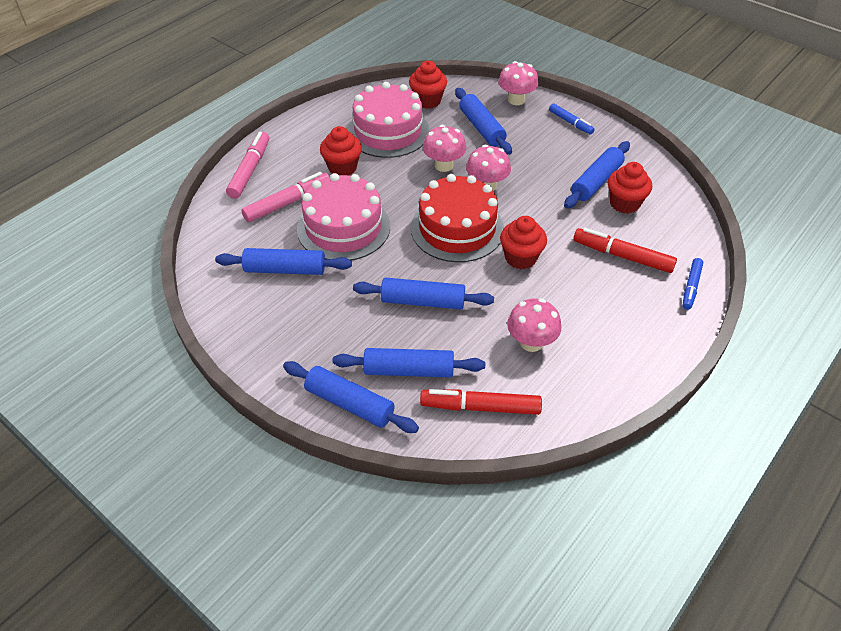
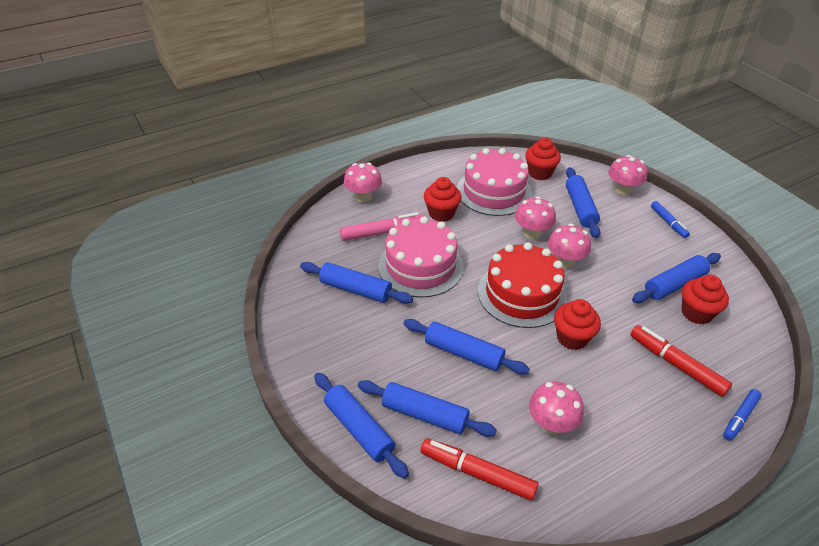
camera: 20 degrees right, 5 degrees down
pink marker [226,132,269,199] -> pink mushroom [344,162,382,203]

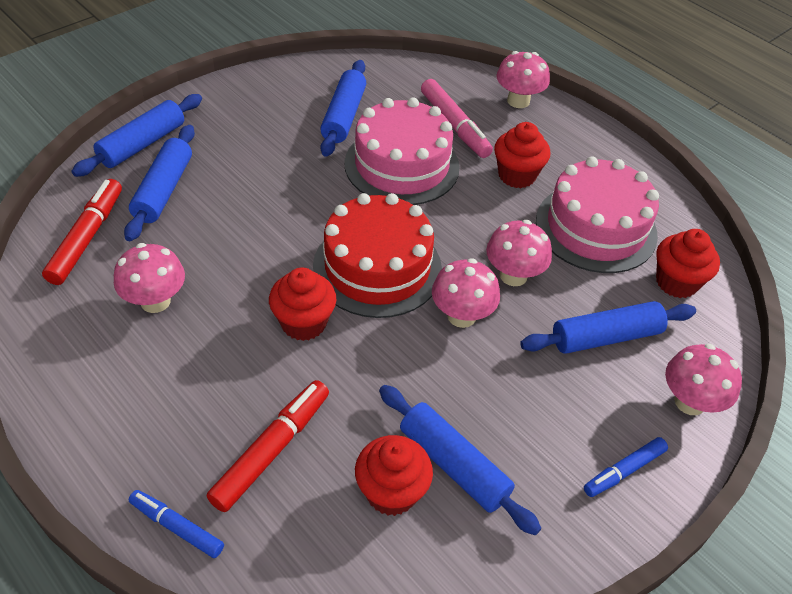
camera: 75 degrees right, 5 degrees up
blue rolling pin [404,319,530,375] -> none

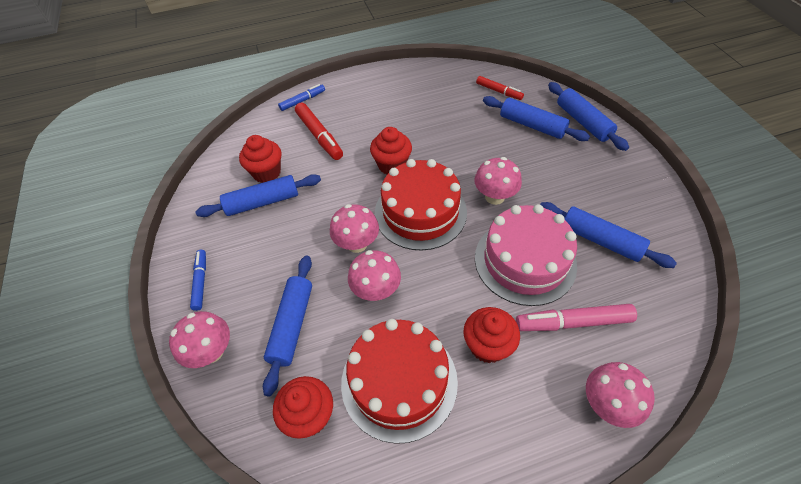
camera: 120 degrees right, 5 degrees up
red marker [42,179,122,285] -> red marker [476,76,524,100], size x0.63
pink mushroom [114,243,185,313] -> pink mushroom moved to [474,157,522,205]
pink cake [536,156,659,273] -> red cake [341,319,458,444]

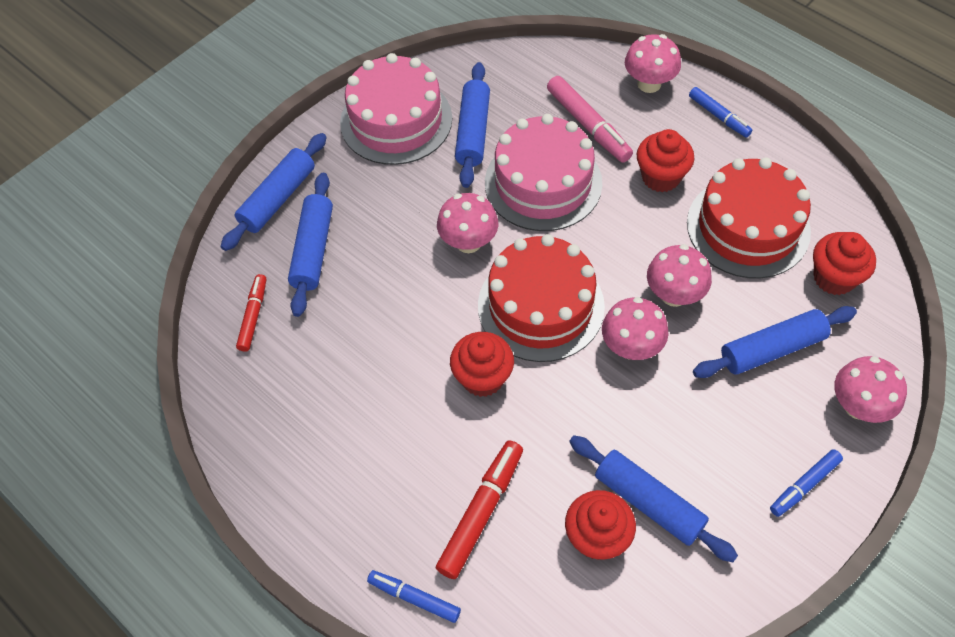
camera: 120 degrees left, 5 degrees up
none -> pink cake [340,53,452,165]
none -> blue marker [689,87,752,137]

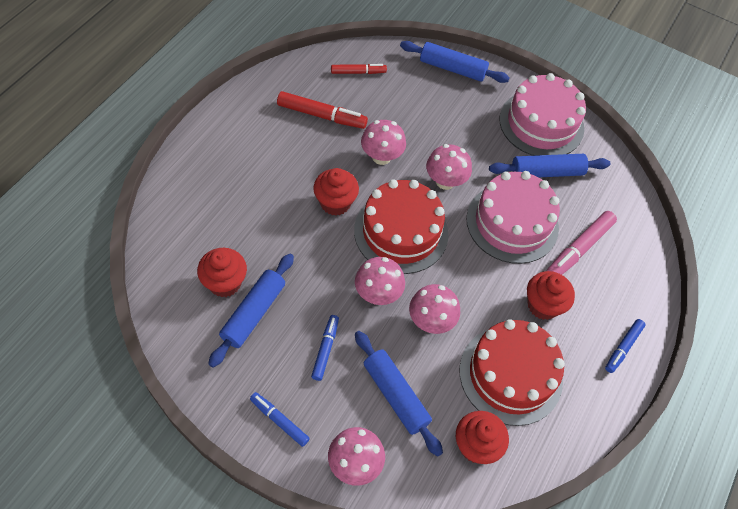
camera: 70 degrees right, 0 degrees up
blue rolling pin [288,173,333,317] -> none
blue marker [367,570,461,623] -> blue marker moved to [311,315,339,381]
red marker [436,440,523,579] -> red marker moved to [277,91,368,129]
pink mushroom [625,34,681,93] -> pink mushroom moved to [361,120,406,165]

